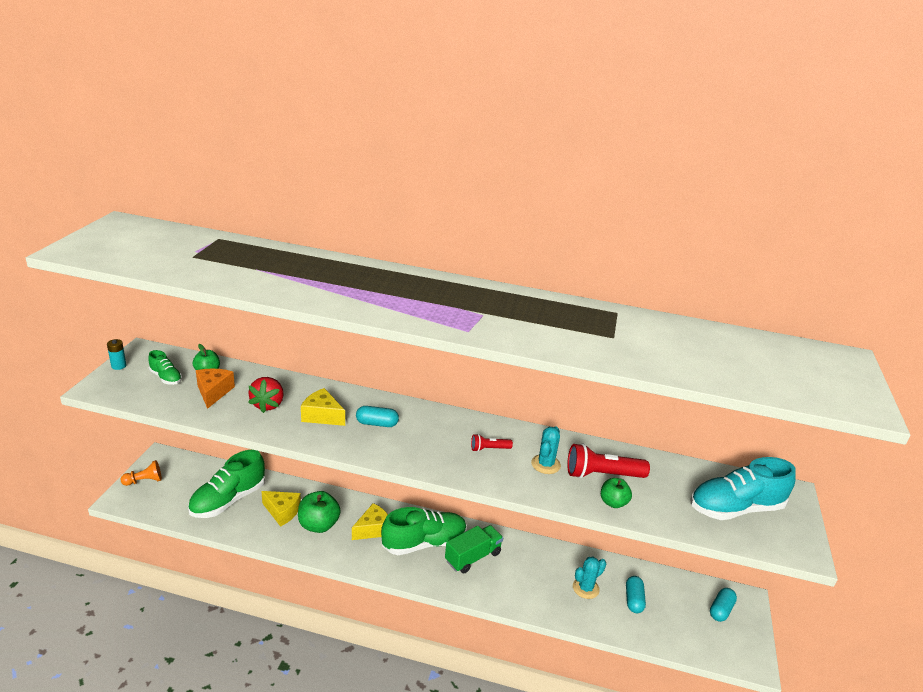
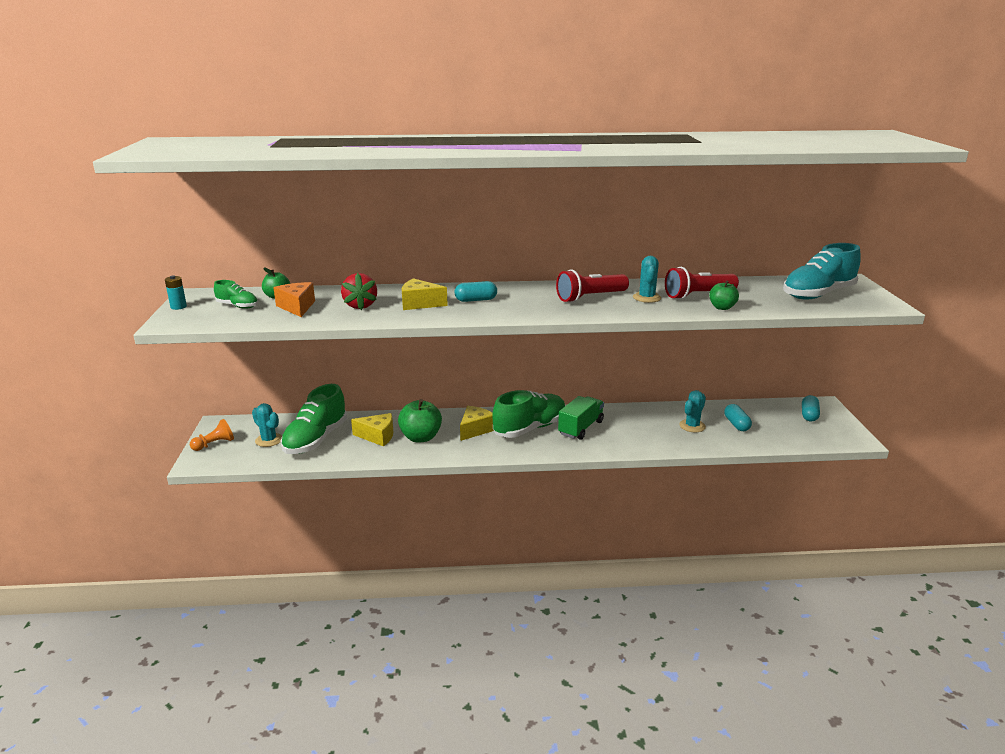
camera: 15 degrees left, 5 degrees down
red flashlight [471,434,513,452] -> red flashlight [556,269,629,303], size x1.90
none -> turquoise cactus [252,403,282,447]

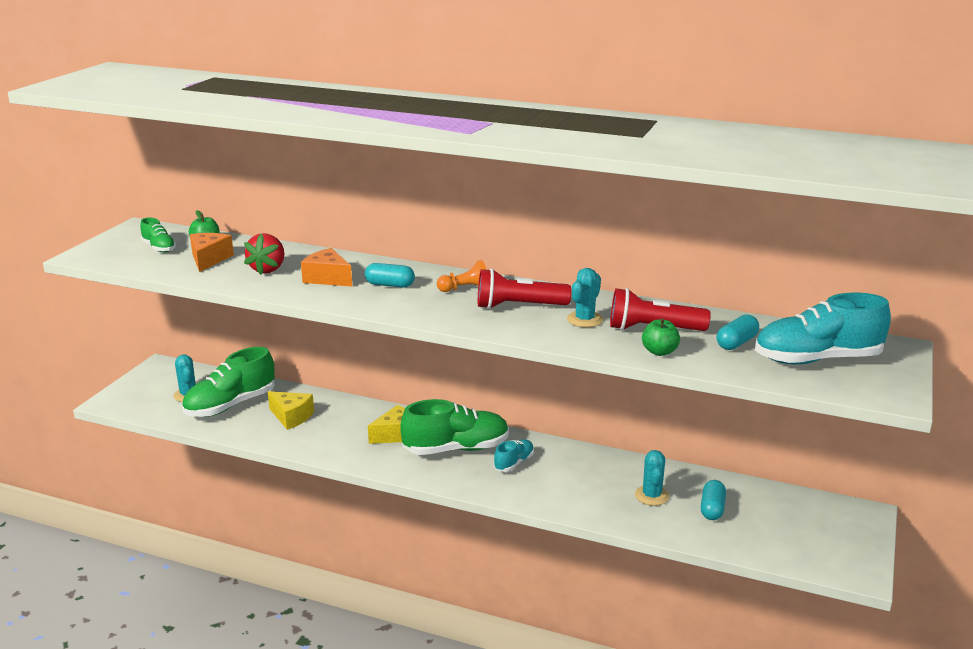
camera: 25 degrees right, 0 degrees up
turquoise battery [165,276,187,310] -> none
orange pawn [190,419,234,451] -> orange pawn moved to [437,260,486,292]
green apple [398,399,442,442] -> none
yellow cheese [402,278,448,310] -> orange cheese [301,248,352,286]
green truck [558,396,604,440] -> turquoise shoe [494,439,534,472]
turquoise cactus [679,390,706,432] -> turquoise cactus turned 60 degrees counterclockwise [635,450,669,506]
turquoise capsule [802,395,820,421] -> turquoise capsule moved to [717,315,759,350]

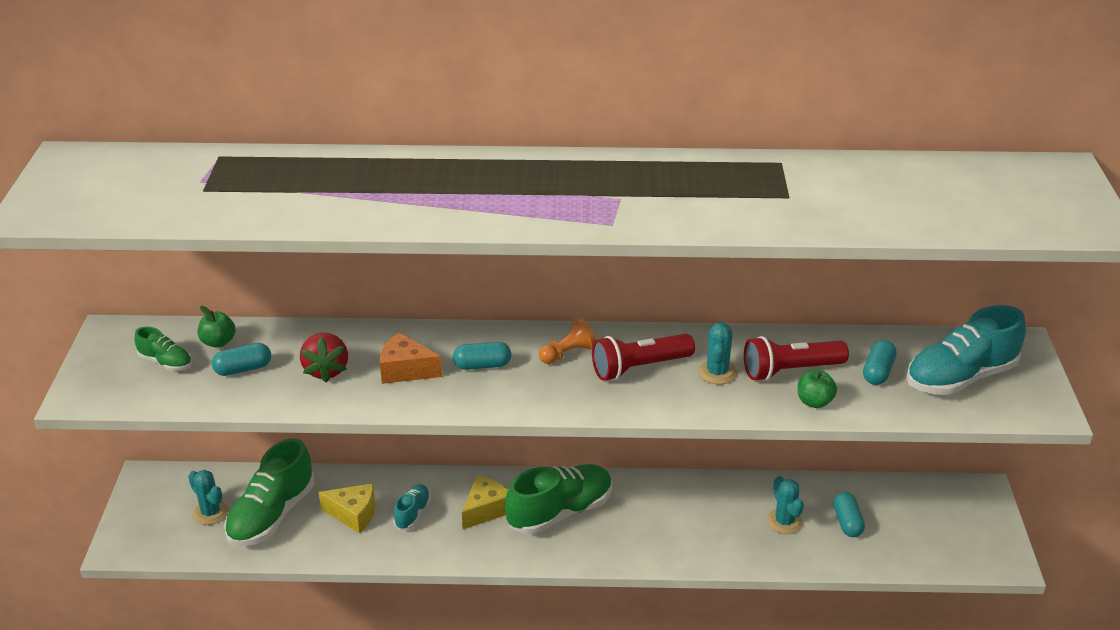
camera: 20 degrees left, 10 degrees up
orange cheese [190,233,234,272] -> turquoise capsule [212,343,271,376]
turquoise shoe [494,439,534,472] -> turquoise shoe moved to [393,484,431,530]

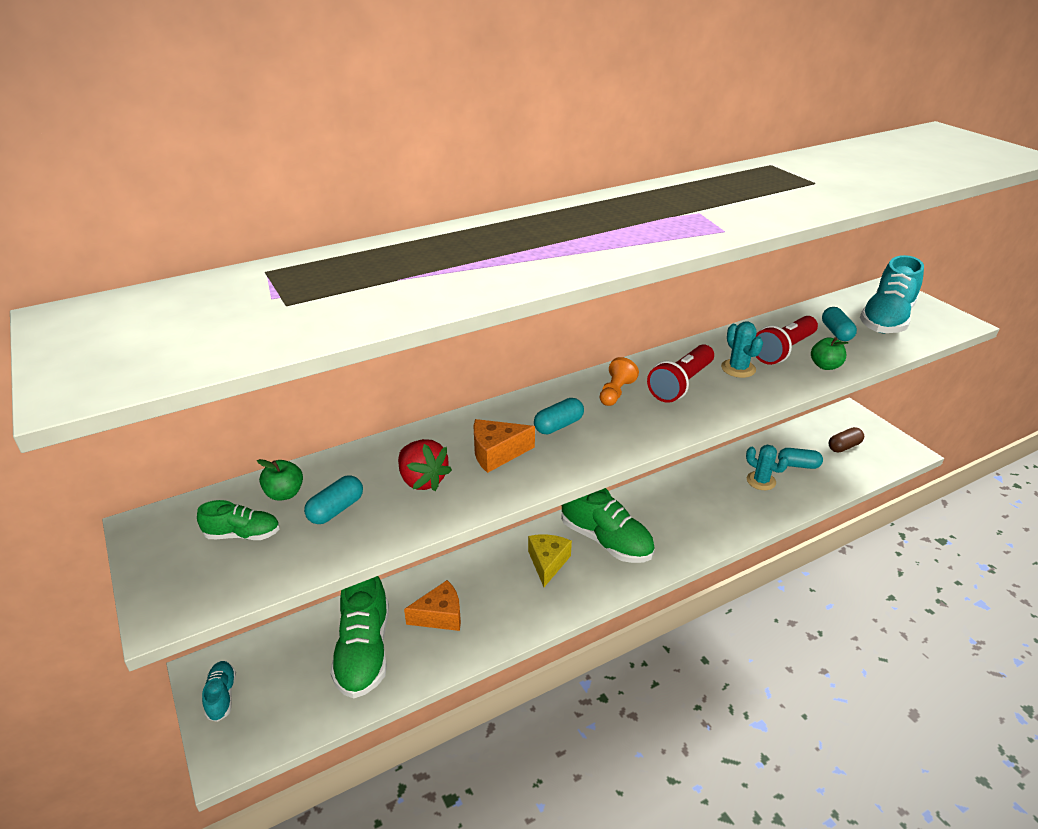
camera: 30 degrees left, 0 degrees up
turquoise cactus [188,470,229,525] -> none
yellow cheese [318,483,375,534] -> orange cheese [404,580,461,631]
turquoise shoe [393,484,431,530] -> turquoise shoe moved to [202,661,236,722]
green shoe [505,464,612,534] -> green shoe turned 105 degrees clockwise [561,488,655,563]
turquoise capsule [833,492,865,537] -> turquoise capsule turned 45 degrees counterclockwise [778,448,823,469]
none -> brown capsule [829,427,864,453]

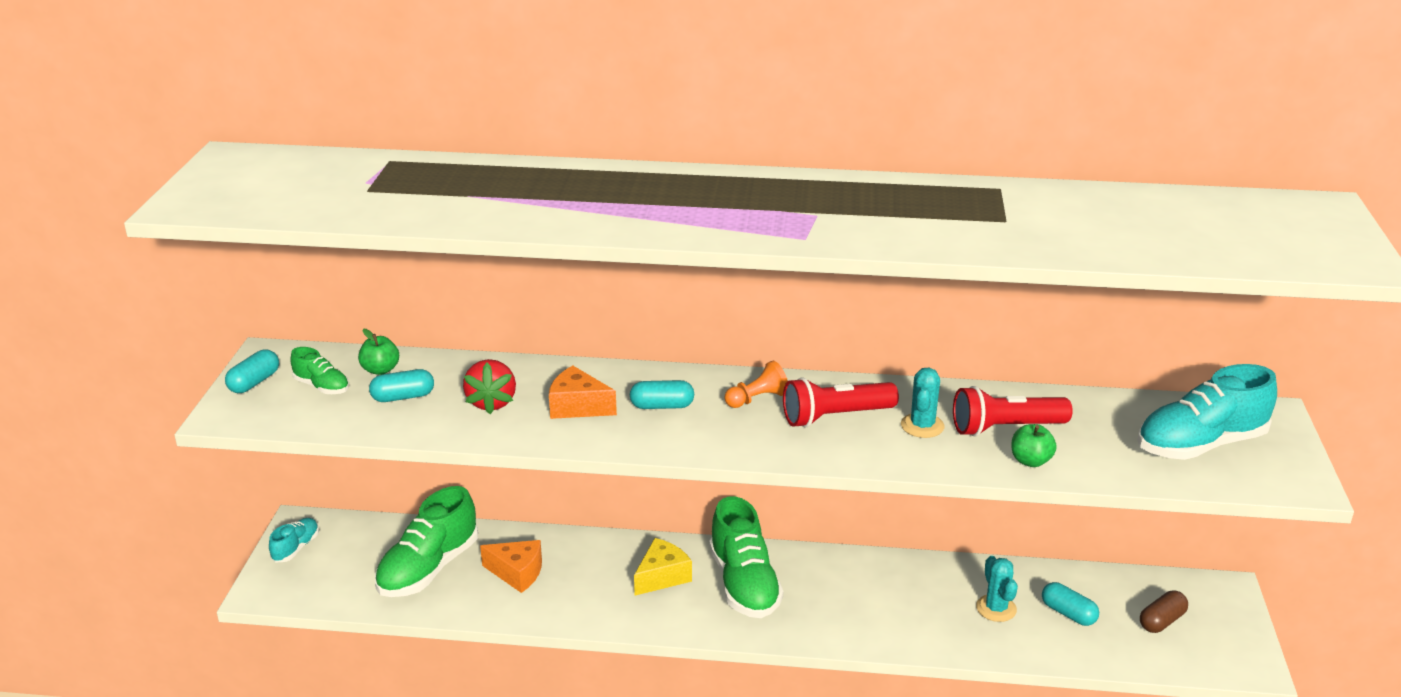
camera: 35 degrees right, 5 degrees down
turquoise capsule [822,307,857,341] -> turquoise capsule moved to [225,349,279,393]
brown capsule [829,427,864,453] -> brown capsule turned 45 degrees counterclockwise [1140,590,1188,633]

